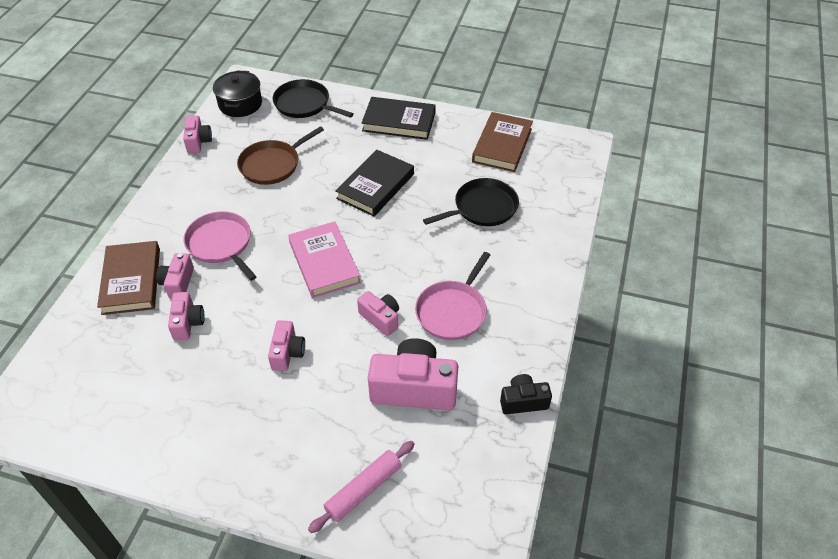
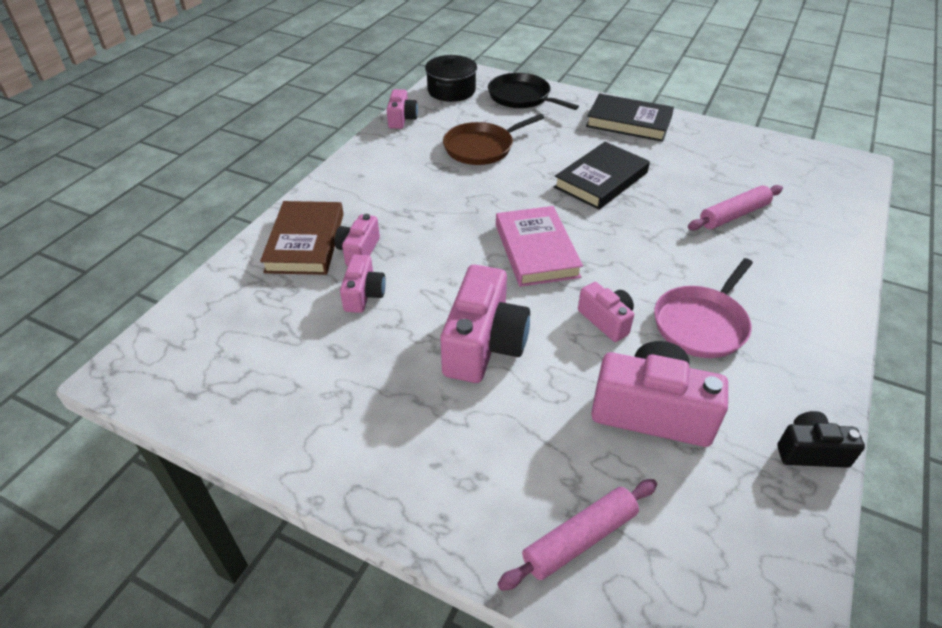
camera: 10 degrees right, 5 degrees down
pink pan [184,211,257,281] -> none
pink camera [268,320,305,371] -> pink camera [441,265,530,383], size x1.82
black pan [423,178,519,226] -> pink rolling pin [688,185,783,230]
brown book [472,112,533,172] -> none

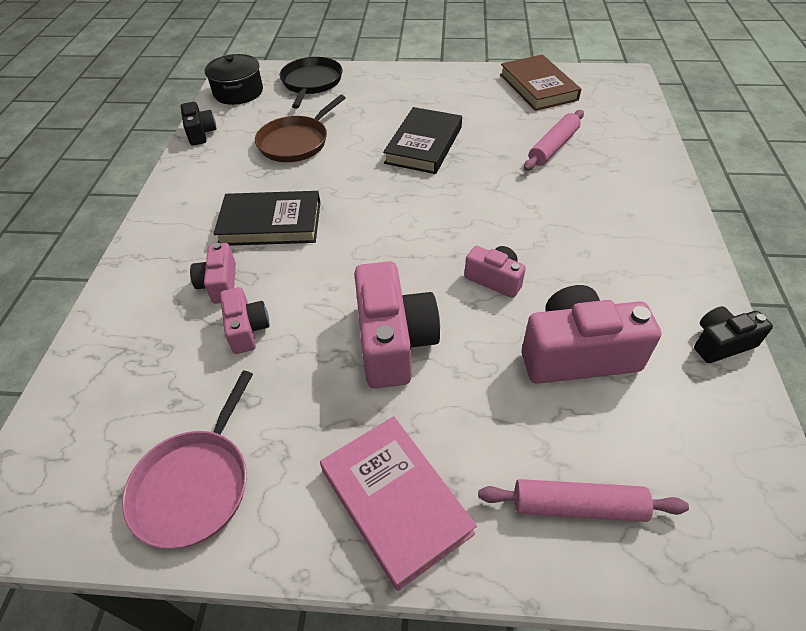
camera: 20 degrees left, 5 degrees up
brown book [260,201,344,275] -> brown book moved to [500,55,581,111]
pink camera [387,89,418,129] -> black camera [181,102,217,146]
black pan [488,73,579,110] -> black pan turned 75 degrees clockwise [280,57,342,109]
pink book [496,206,583,287] -> pink book moved to [320,416,477,591]
pink rolling pin [497,479,657,591] -> pink rolling pin turned 60 degrees clockwise [478,479,689,522]
black book [586,94,674,142] -> black book moved to [213,191,321,246]
pink pan [654,258,753,358] -> pink pan moved to [122,371,253,549]

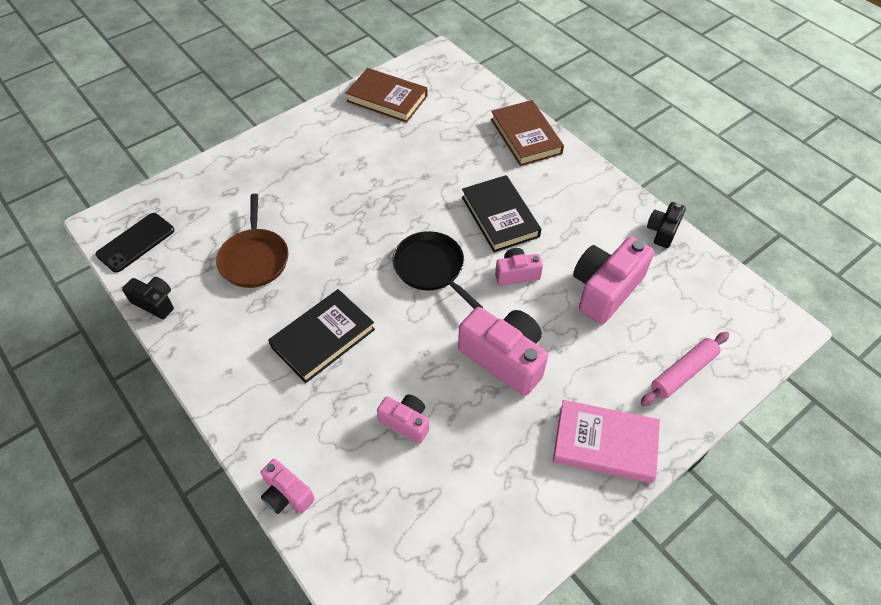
camera: 45 degrees left, 5 degrees up
pink pan [122,371,253,549] -> none
pink camera [190,243,236,304] -> pink camera moved to [261,459,315,514]
black pot [205,54,263,105] -> black phone [96,213,175,273]
black pan [280,57,342,109] -> black pan moved to [393,231,483,309]
black book [383,107,462,174] -> black book moved to [462,175,541,252]
pink rolling pin [524,110,584,171] -> none
none -> brown book [491,100,564,166]

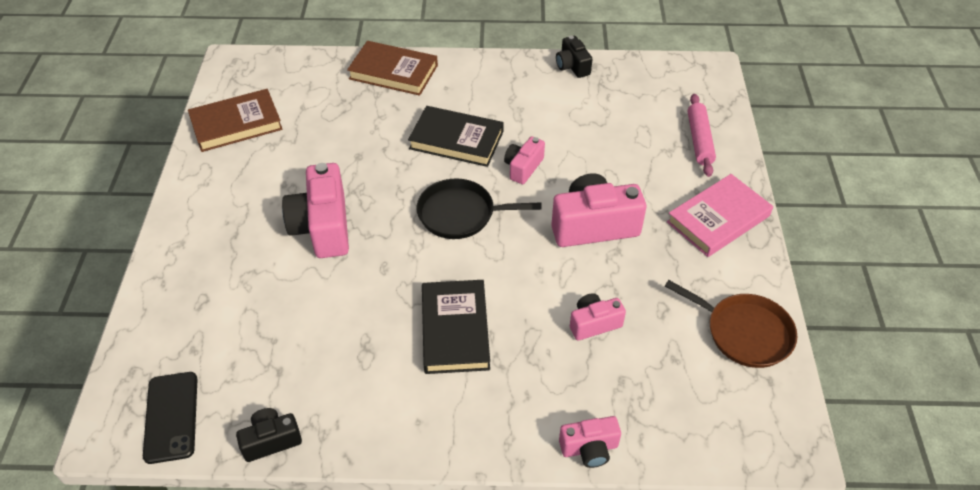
camera: 50 degrees left, 5 degrees down
brown pan [216,194,289,288] -> brown pan moved to [665,280,797,368]
pink camera [573,237,654,324] -> pink camera moved to [282,163,349,258]

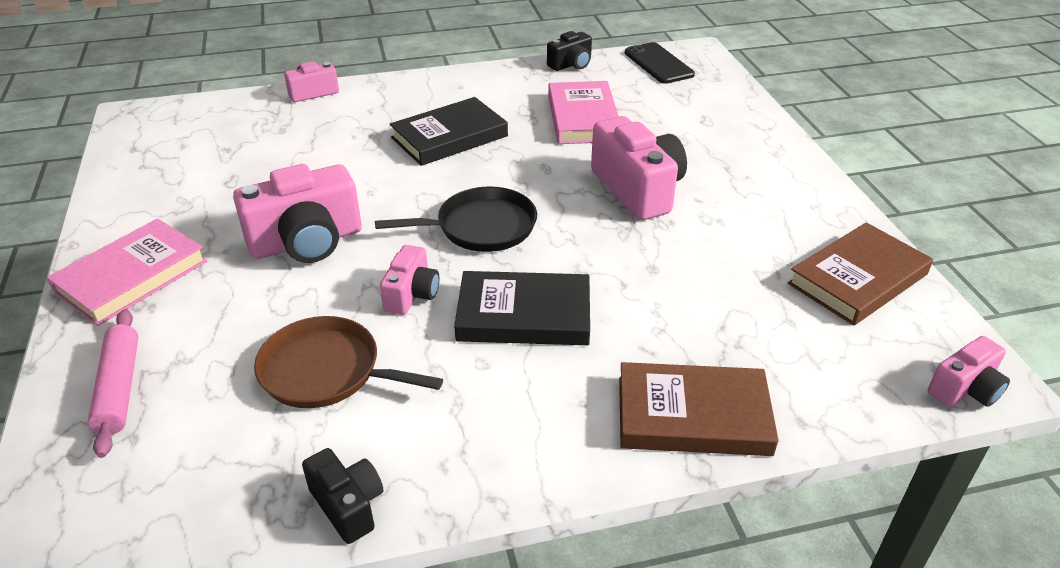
camera: 165 degrees right, 10 degrees down
black book [422,280,490,374] -> black book turned 75 degrees clockwise [389,97,508,166]
pink camera [570,293,626,341] -> pink camera moved to [928,336,1010,407]
brown pan [665,280,797,368] -> brown pan moved to [254,316,443,408]
none -> pink book [548,81,619,144]

